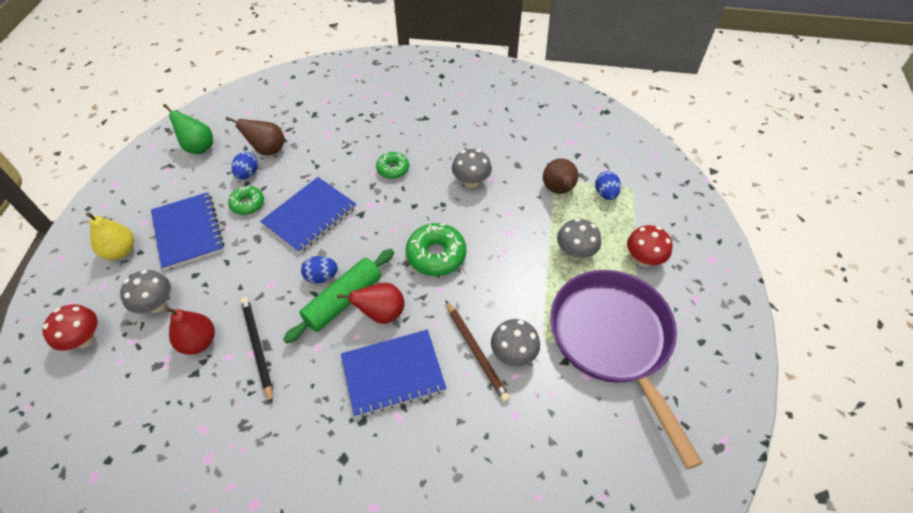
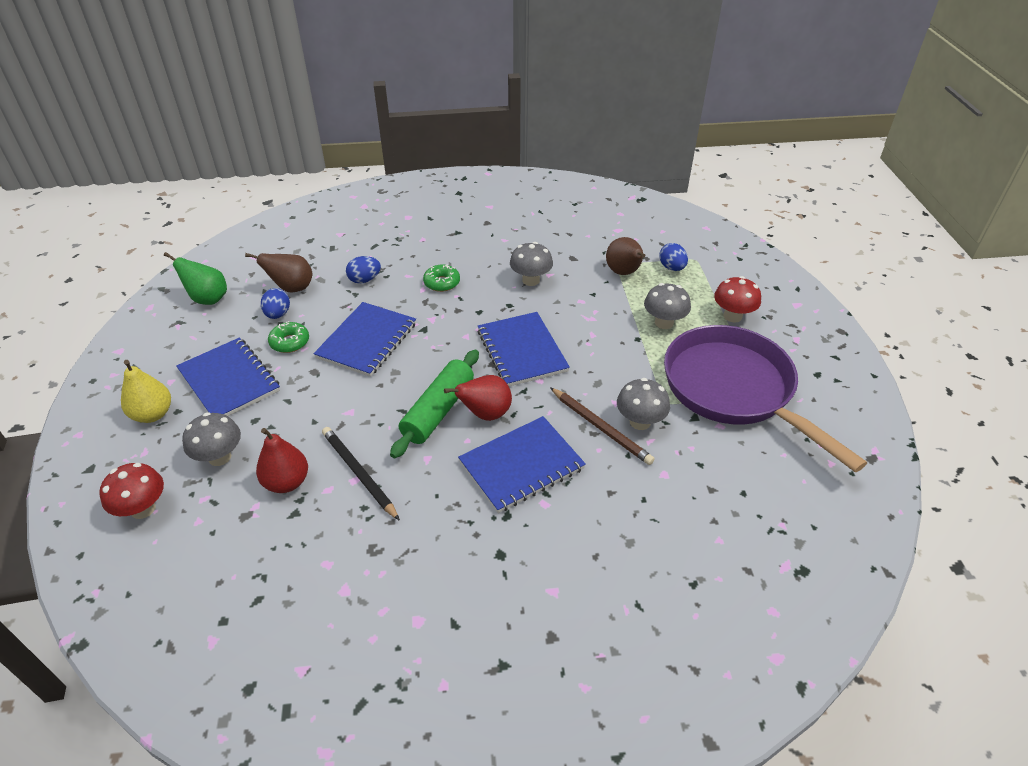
camera: 15 degrees left, 10 degrees down
blue egg [301,256,338,283] -> blue egg moved to [346,256,381,284]
green donut [406,223,466,276] -> blue notebook [478,312,570,387]

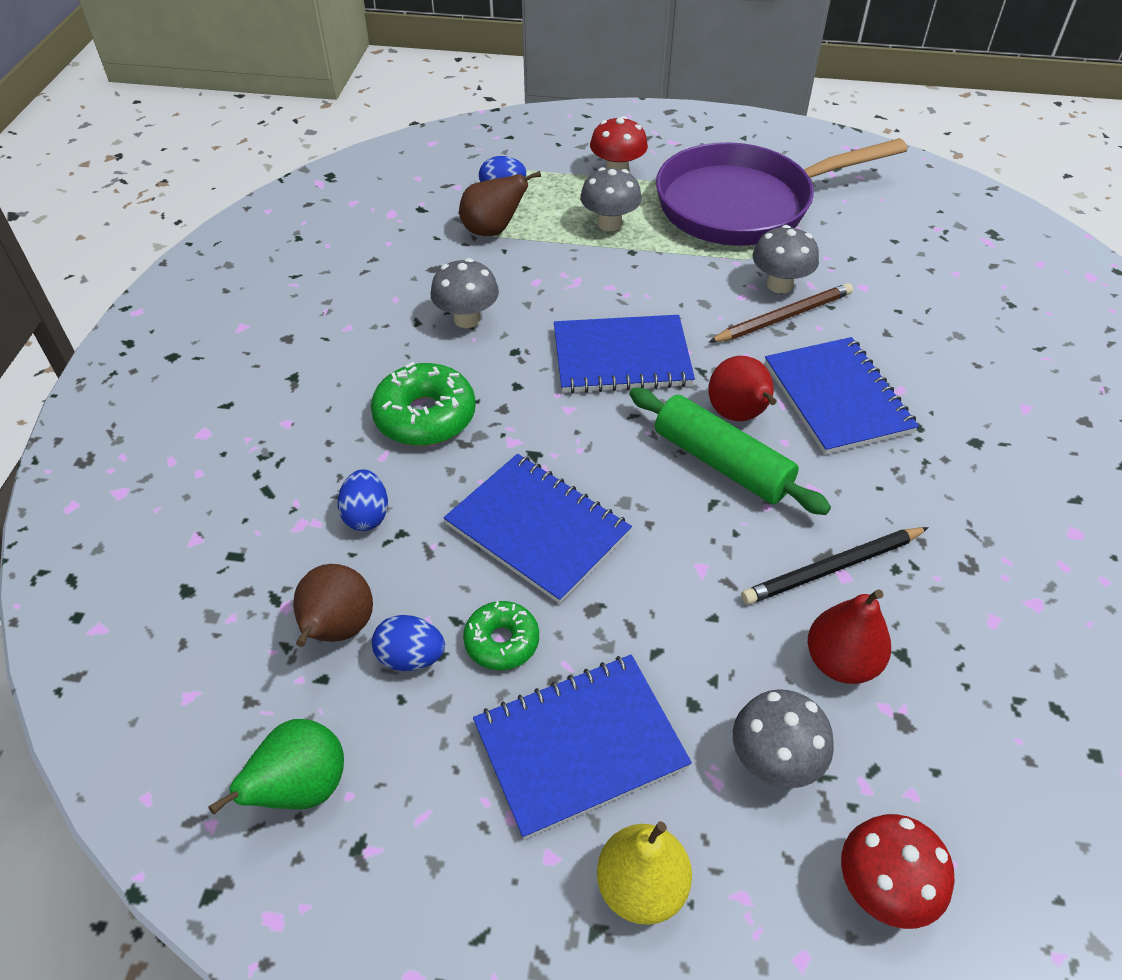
camera: 75 degrees left, 5 degrees up
green donut [423,264,460,292] -> green donut [371,362,476,446], size x1.64

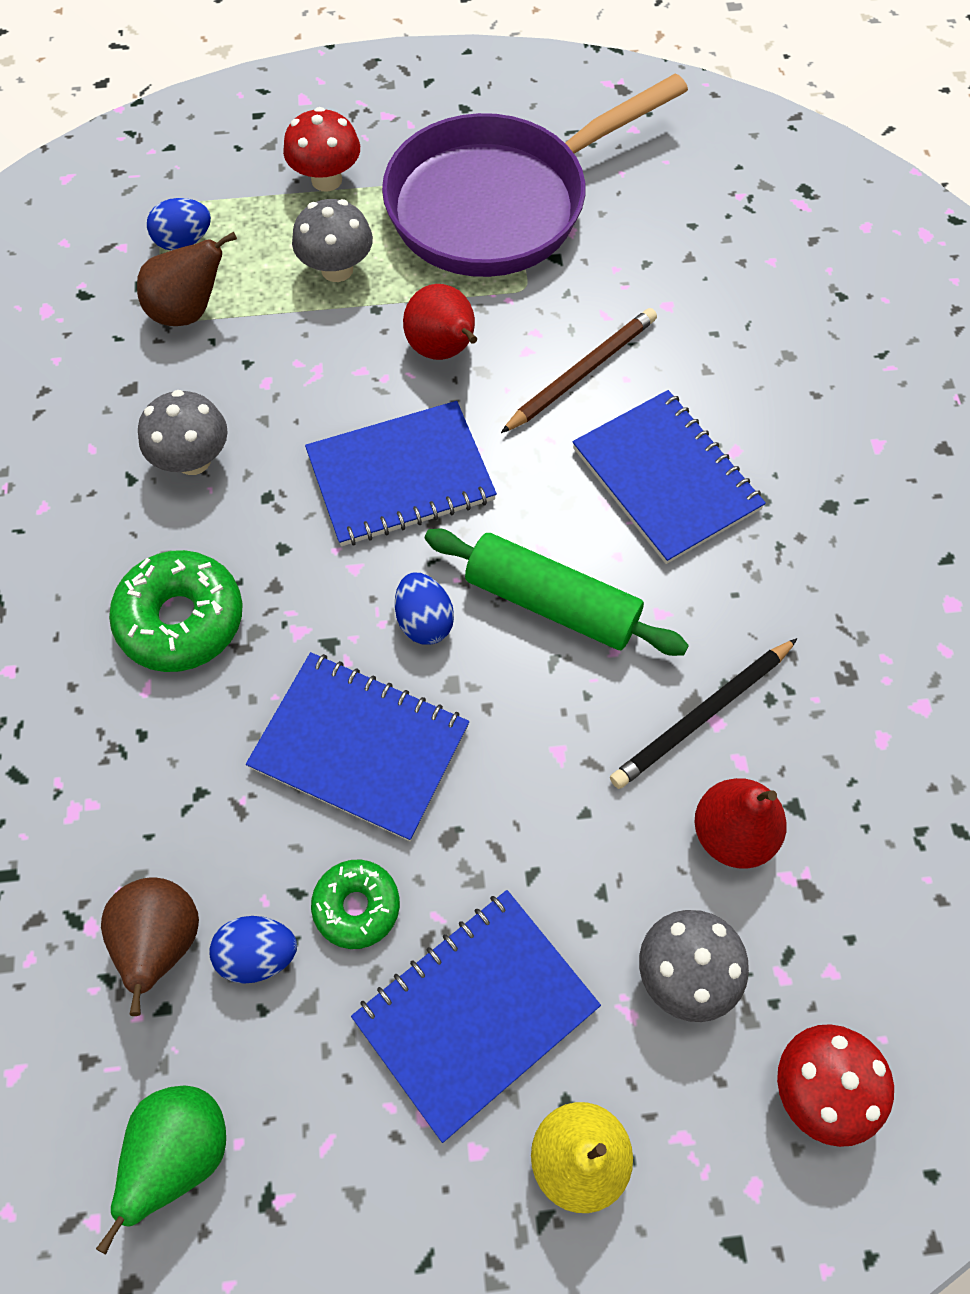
camera: 15 degrees left, 15 degrees up
blue egg [338,470,388,531] -> blue egg moved to [395,573,454,645]
red pear [708,356,777,421] -> red pear moved to [403,284,477,360]
grey mushroom [753,225,819,293] -> none

